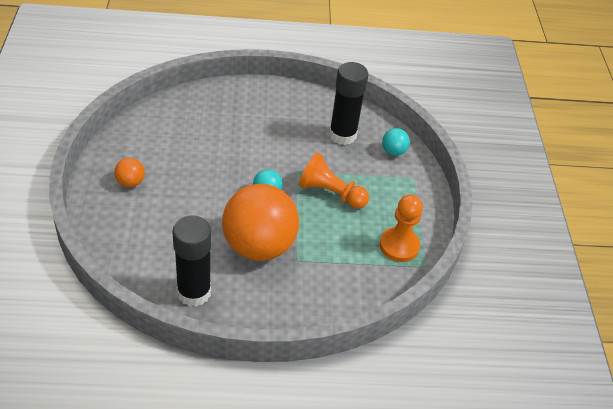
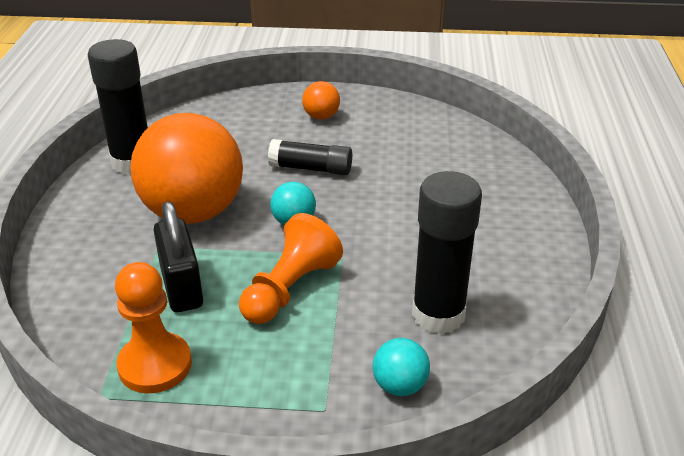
camera: 100 degrees right, 10 degrees down
none -> black padlock [154,201,203,312]
none -> black glue stick [268,139,352,175]

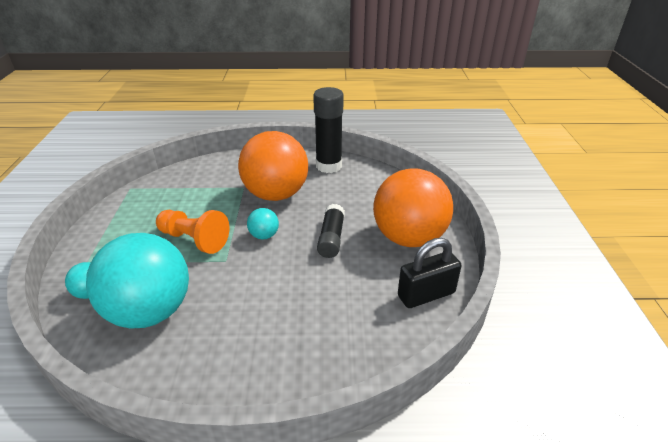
camera: 85 degrees right, 0 degrees up
orange pawn [115,262,192,393] -> none
black padlock [154,201,203,312] -> black padlock moved to [398,238,462,308]
orange ball [302,81,340,120] -> orange ball [373,168,453,247], size x2.40
black glue stick [412,171,482,334] -> turquoise ball [86,233,189,328]

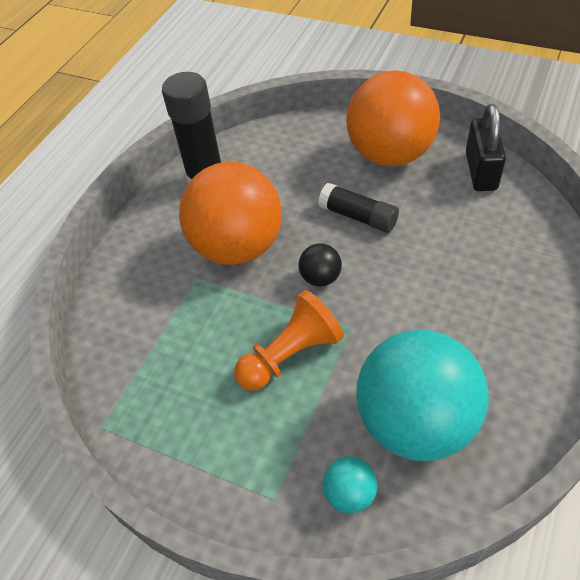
camera: 60 degrees left, 15 degrees up
turquoise ball [247,208,279,239] -> black ball [299,243,342,287]

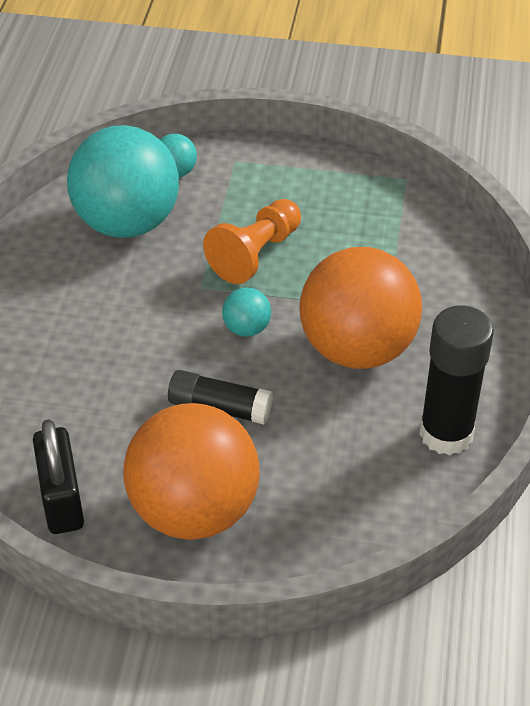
camera: 160 degrees right, 5 degrees down
black ball [299,243,342,287] -> turquoise ball [222,287,271,337]

